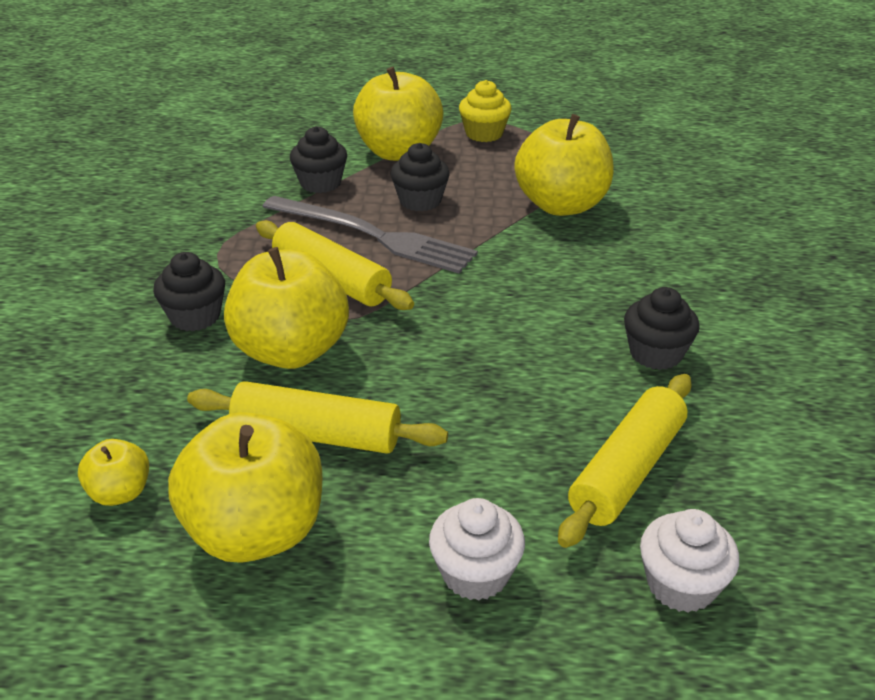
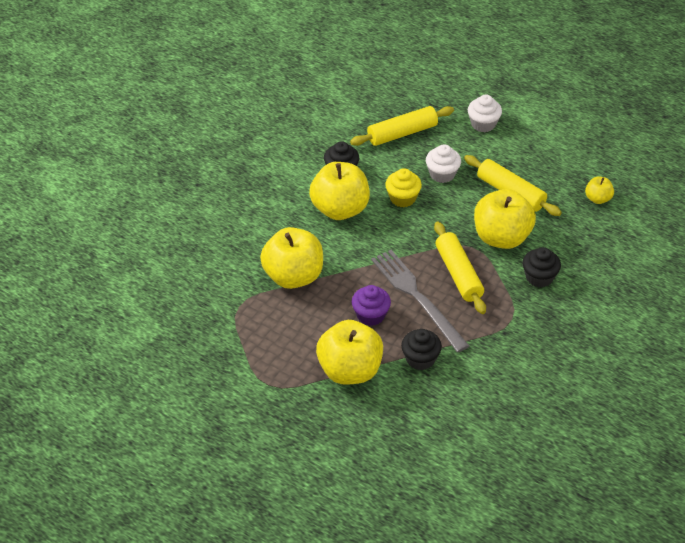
camera: 150 degrees left, 10 degrees up
yellow apple [168,412,322,563] -> yellow apple moved to [309,162,370,220]
black cupcake [390,143,450,211] -> purple cupcake [352,285,391,326]
yellow cupcake [459,80,511,142] -> yellow cupcake moved to [385,168,422,207]
white cupcake [640,509,739,612] -> white cupcake moved to [426,144,461,183]

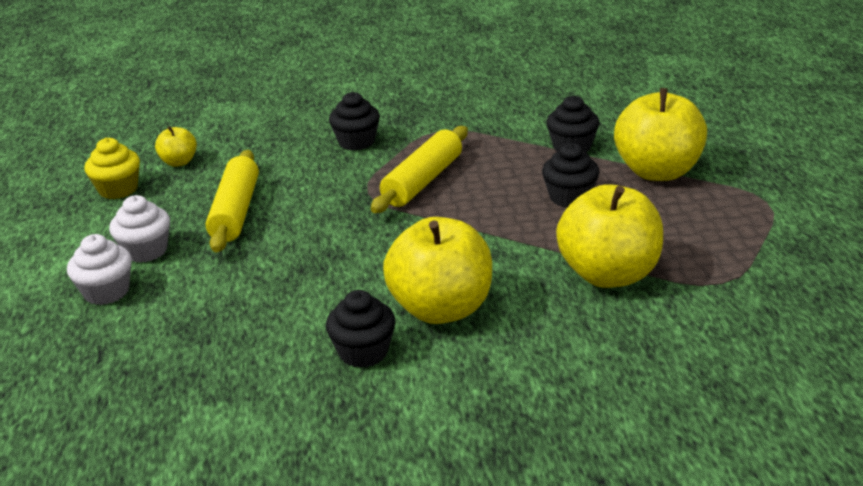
camera: 130 degrees left, 15 degrees down
yellow rolling pin [350,106,454,146] -> none
purple cupcake [352,285,391,326] -> black cupcake [542,143,600,208]
grey fork [371,250,469,352] -> none
yellow cupcake [385,168,422,207] -> yellow cupcake moved to [85,138,140,199]
white cupcake [426,144,461,183] -> white cupcake moved to [109,195,170,263]
yellow apple [474,189,536,249] -> none

